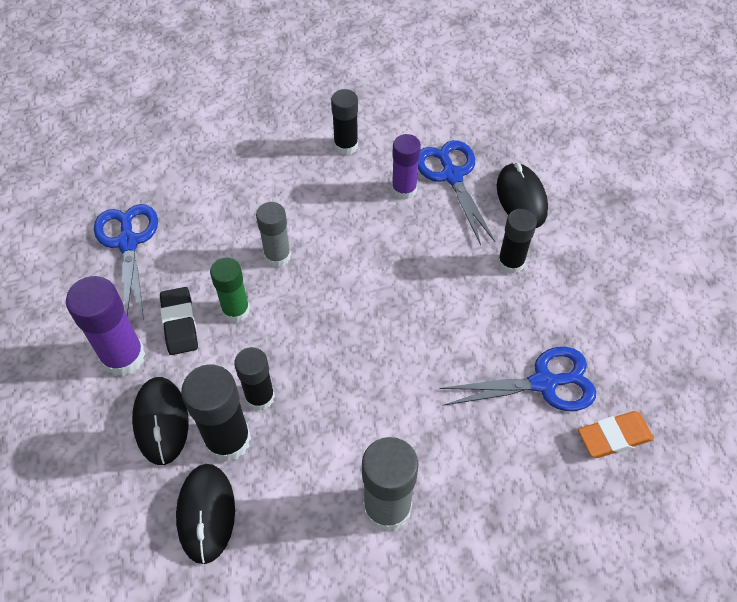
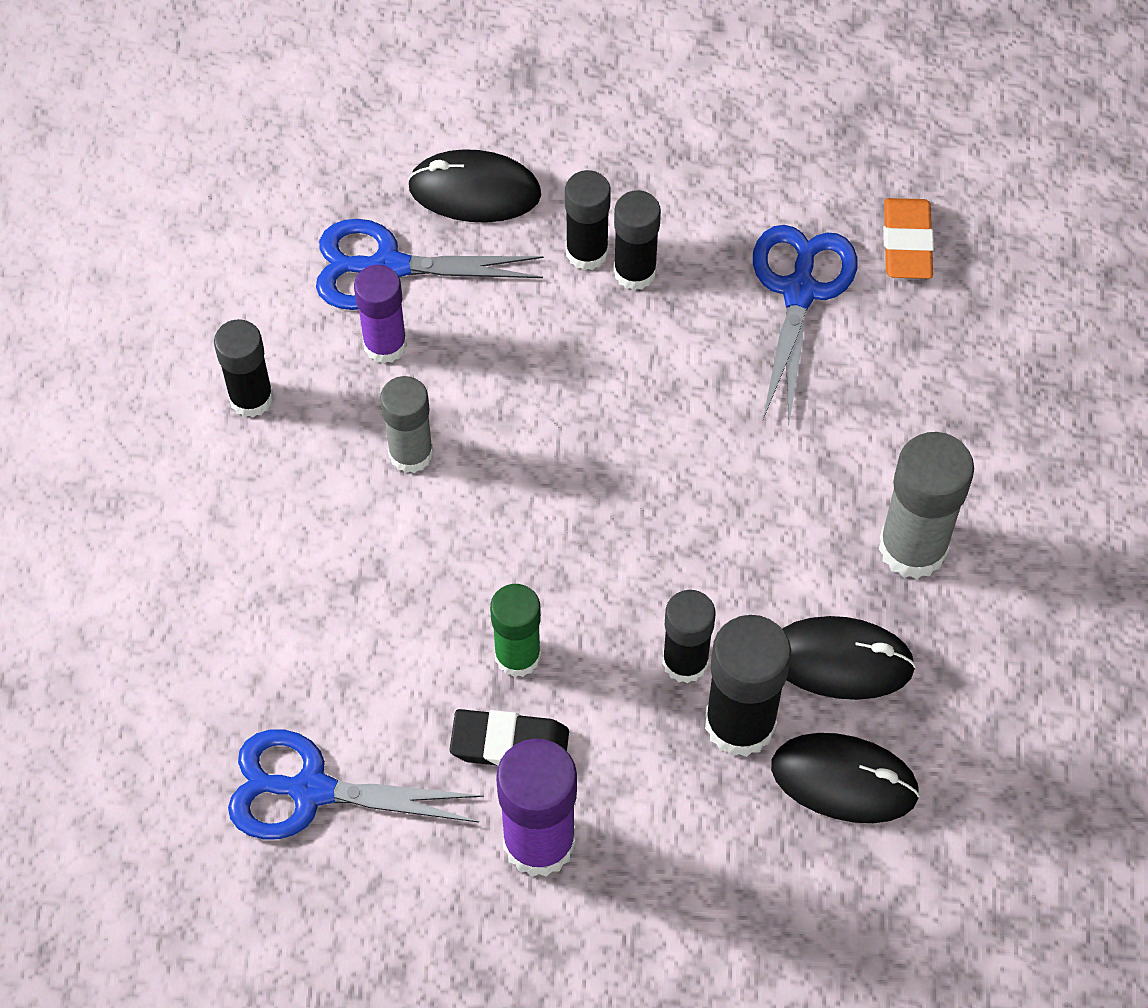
camera: 70 degrees left, 5 degrees up
black mouse [132,377,189,465] -> black mouse moved to [782,616,916,700]
grey glue stick [256,202,291,267] -> grey glue stick moved to [380,376,433,473]
none -> black glue stick [613,190,661,290]

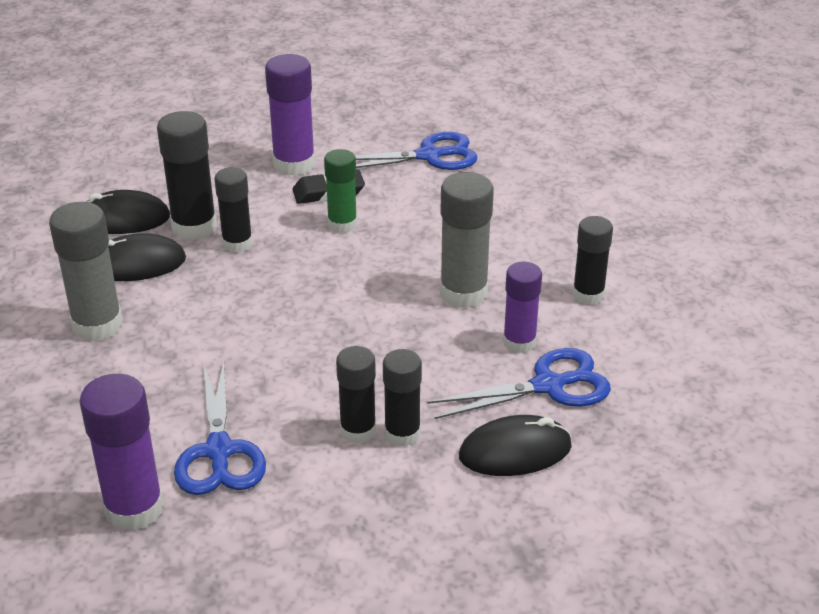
camera: 160 degrees right, 25 degrees down
grey glue stick [380,376,433,473] -> grey glue stick [440,172,494,308], size x1.51
orange eraser [883,198,934,279] -> purple glue stick [79,374,164,531]

